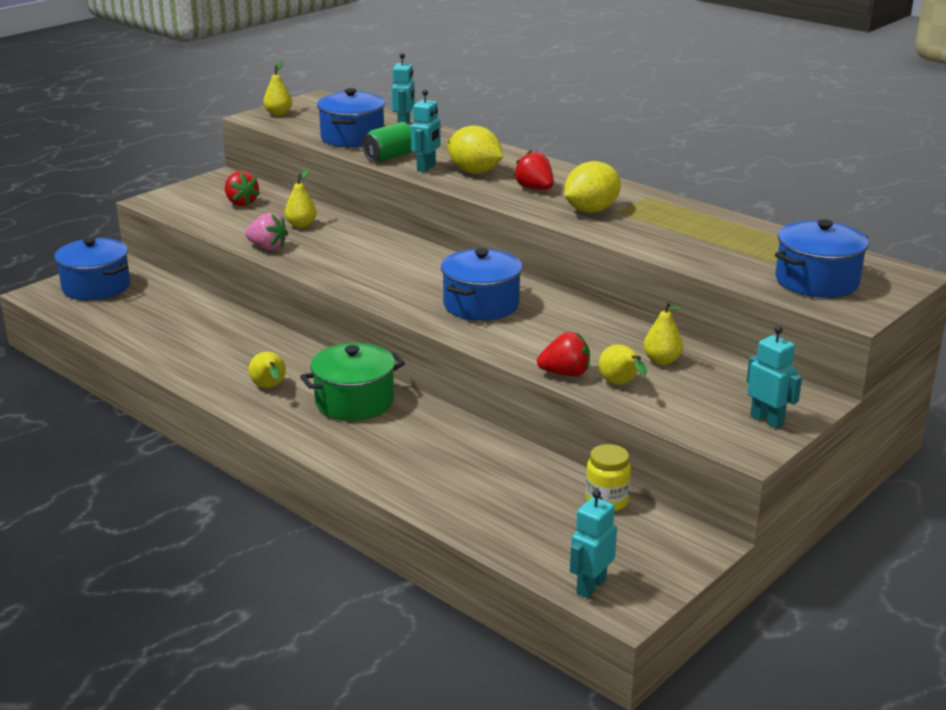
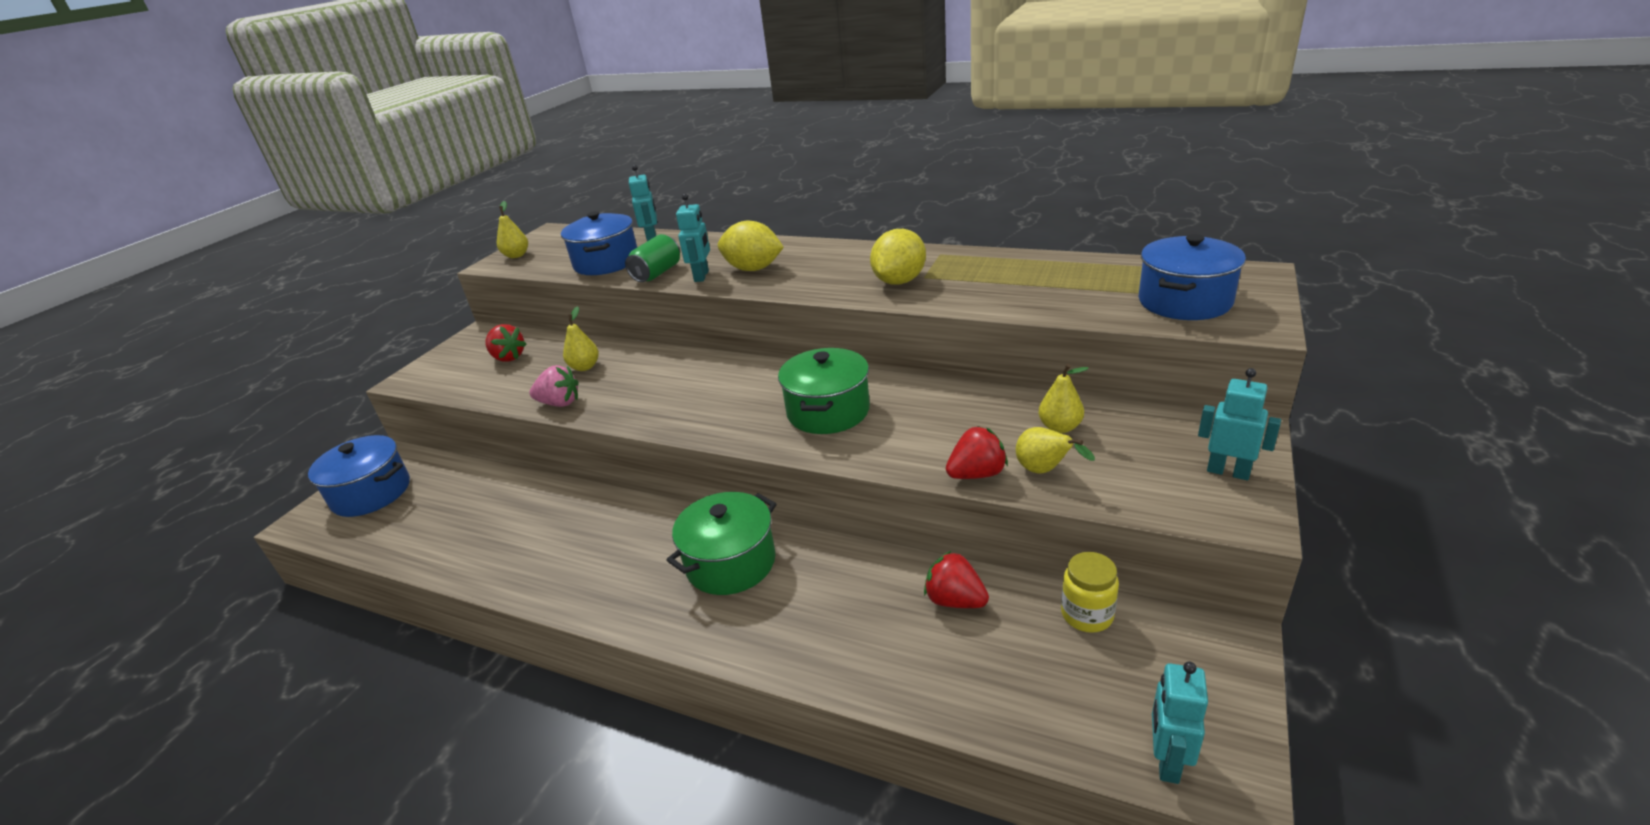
camera: 15 degrees left, 5 degrees up
yellow pear [249,352,286,388] -> none
blue pot [441,248,522,321] -> green pot [778,348,870,434]
red strawberry [513,150,554,190] -> red strawberry moved to [924,551,989,608]

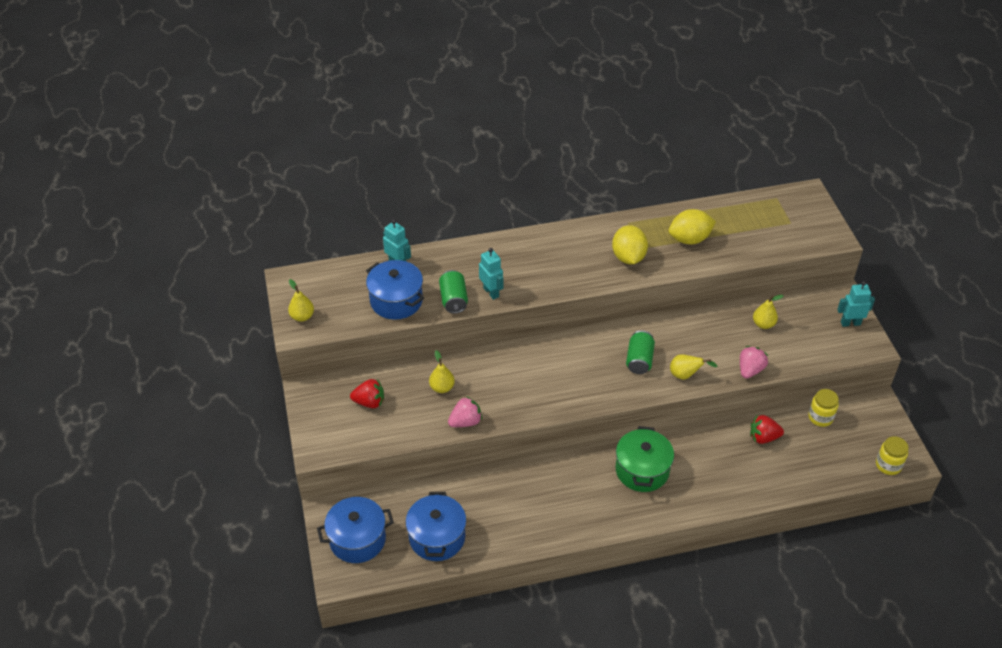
camera: 40 degrees left, 15 degrees up
yellow lemon [718,220,784,271] -> yellow lemon moved to [669,209,716,244]
green pot [778,348,870,434] -> green can [626,331,655,374]
red strawberry [946,426,1008,479] -> pink strawberry [740,346,768,379]
yellow pear [1016,427,1095,474] -> yellow pear moved to [670,354,718,380]
blue pot [1139,234,1246,320] -> blue pot moved to [406,492,466,561]
turquoise robot [1152,661,1208,784] -> yellow jar [876,436,909,475]

